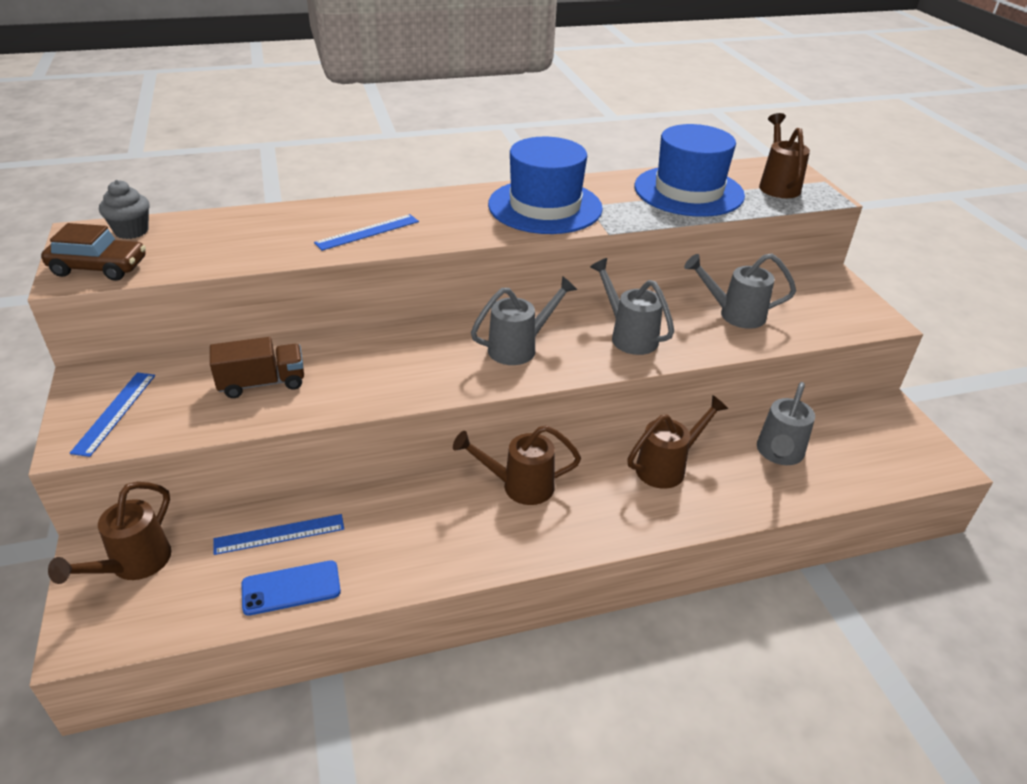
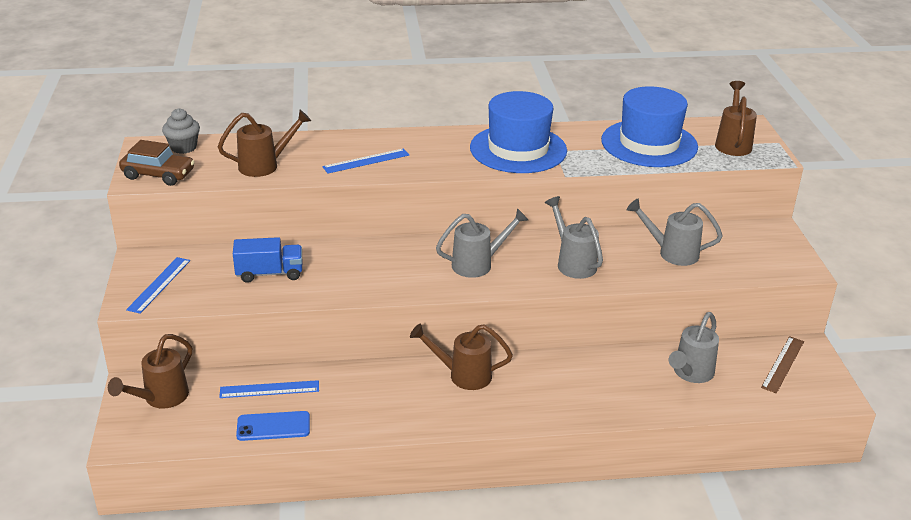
camera: 10 degrees right, 5 degrees down
brown truck [210,337,304,398] -> blue truck [233,237,302,283]
brown watering can [627,395,728,489] -> brown watering can moved to [218,110,311,177]
none -> brown ruler [761,336,804,393]

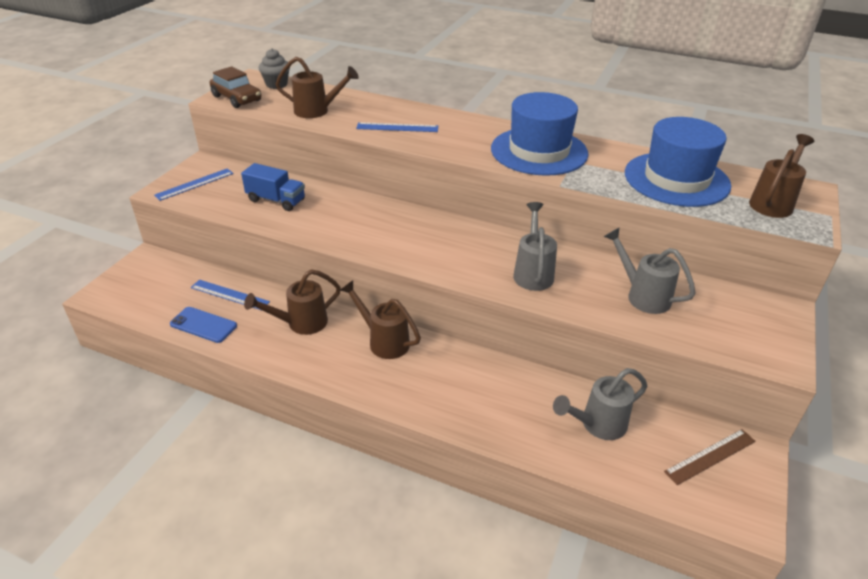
camera: 30 degrees right, 5 degrees up
brown watering can [108,334,192,408] -> brown watering can moved to [244,269,341,335]
grey watering can [436,208,528,278] -> none

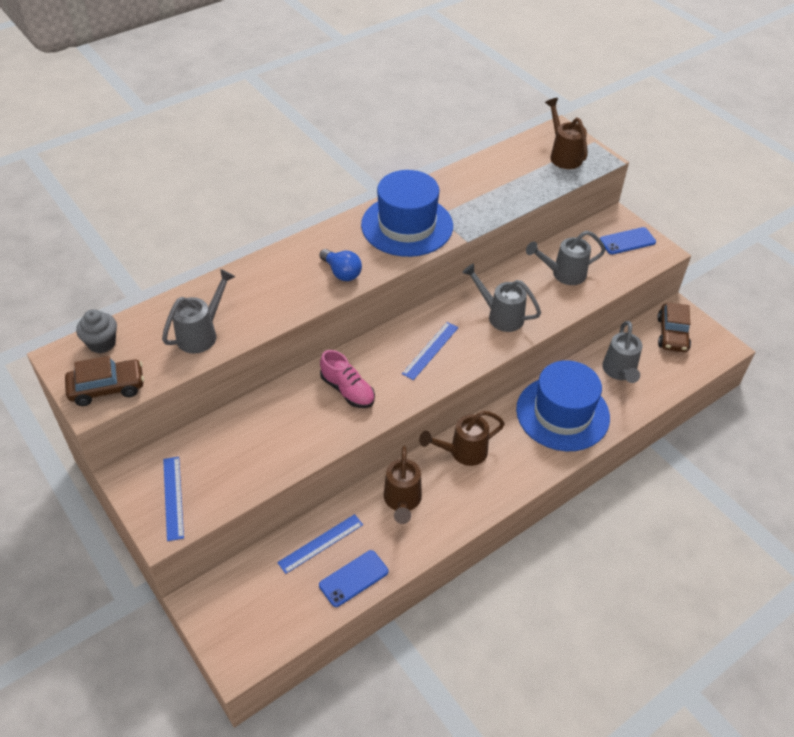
camera: 60 degrees left, 10 degrees up
blue truck [241,163,305,211] -> none
brown watering can [276,57,359,118] -> grey watering can [162,269,235,354]
blue ruler [356,122,438,132] -> blue ruler moved to [402,322,459,380]
blue hat [625,117,731,207] -> blue hat moved to [516,360,610,451]
brown ruler [664,429,756,485] -> brown car [657,302,691,352]
none -> blue light bulb [319,249,362,281]
none -> pink shoe [320,350,375,408]
none -> blue phone [600,227,656,254]

